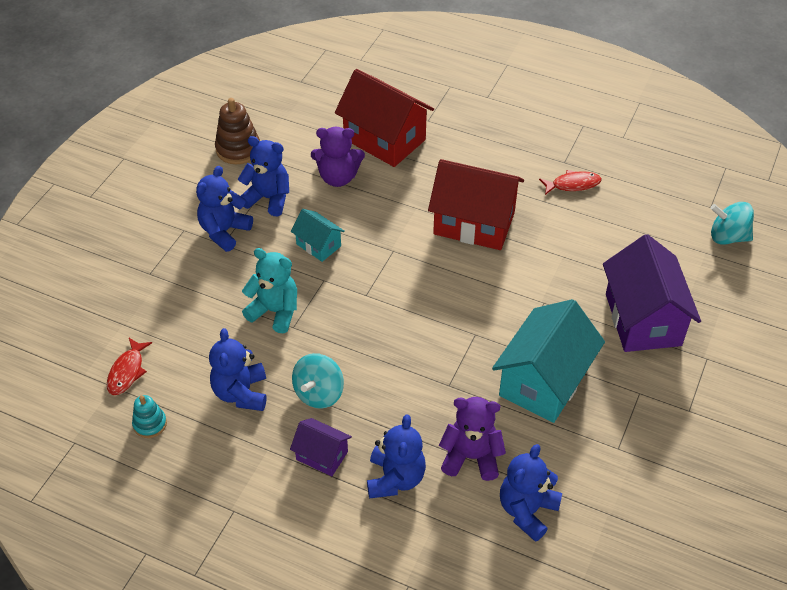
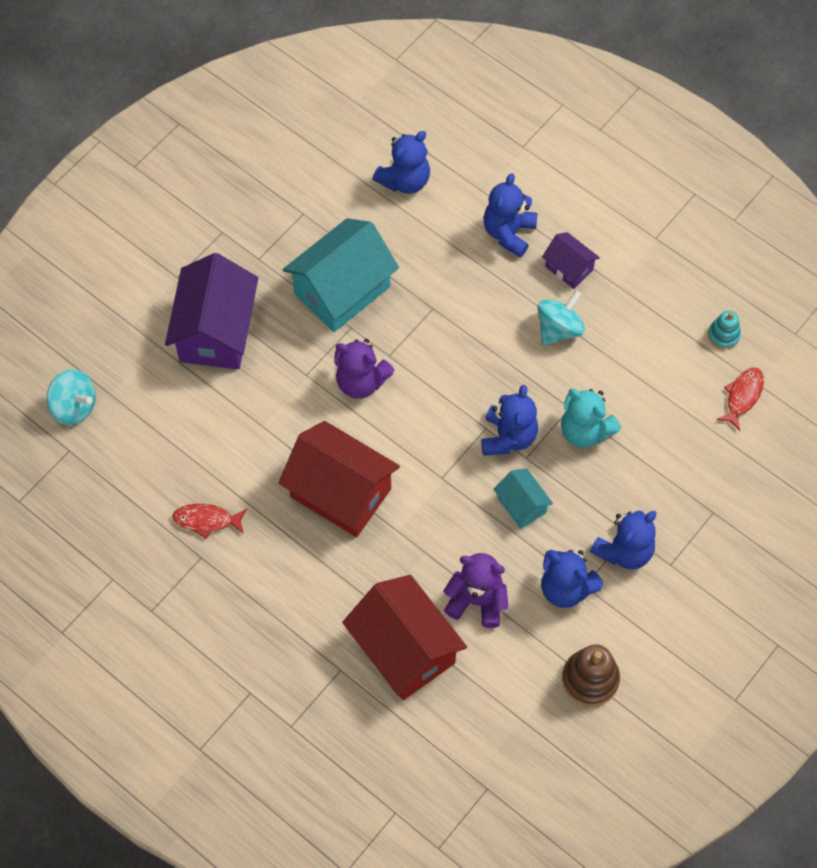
camera: 165 degrees left, 15 degrees up
blue teddy bear [209,328,267,411] -> blue teddy bear moved to [482,385,538,456]
purple teddy bear [439,397,506,481] -> purple teddy bear moved to [334,339,394,399]

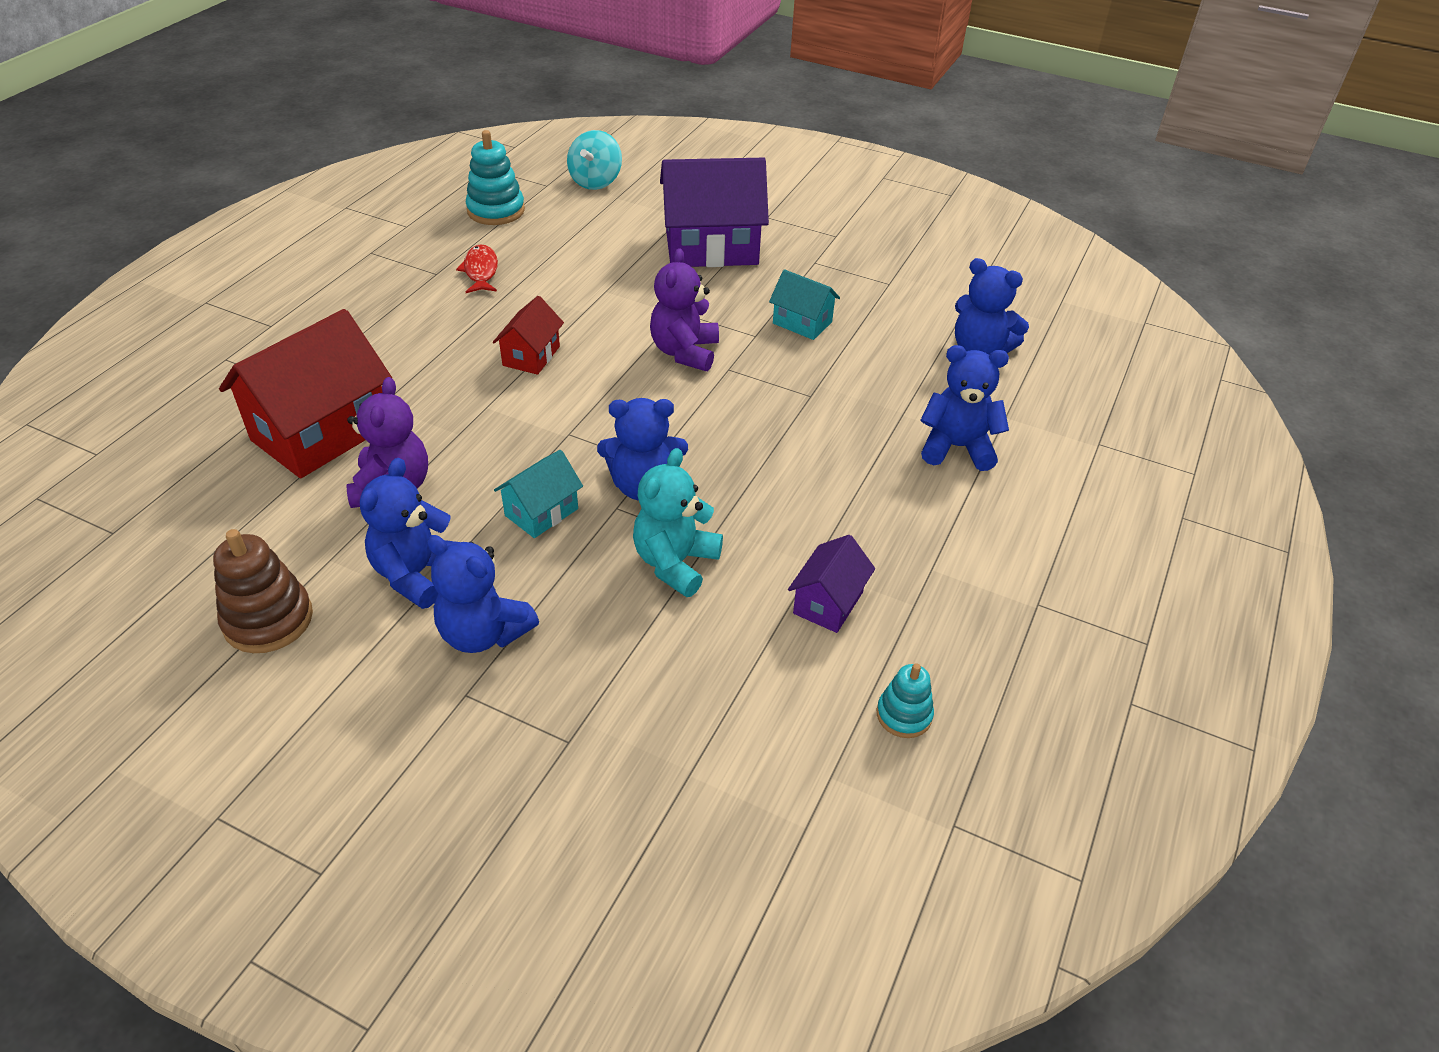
camera: 75 degrees right, 20 degrees down
red house [278,421,400,537] -> red house [493,296,564,375], size x0.50
turquoise house [283,218,399,332] -> turquoise house [769,269,840,340], size x0.50
turquoise spinning top [537,291,585,345] -> none
purple house [542,232,600,289] -> purple house moved to [788,535,875,633]
red fish [716,367,764,431] -> none
none -> turquoise stacking toy [466,130,525,225]

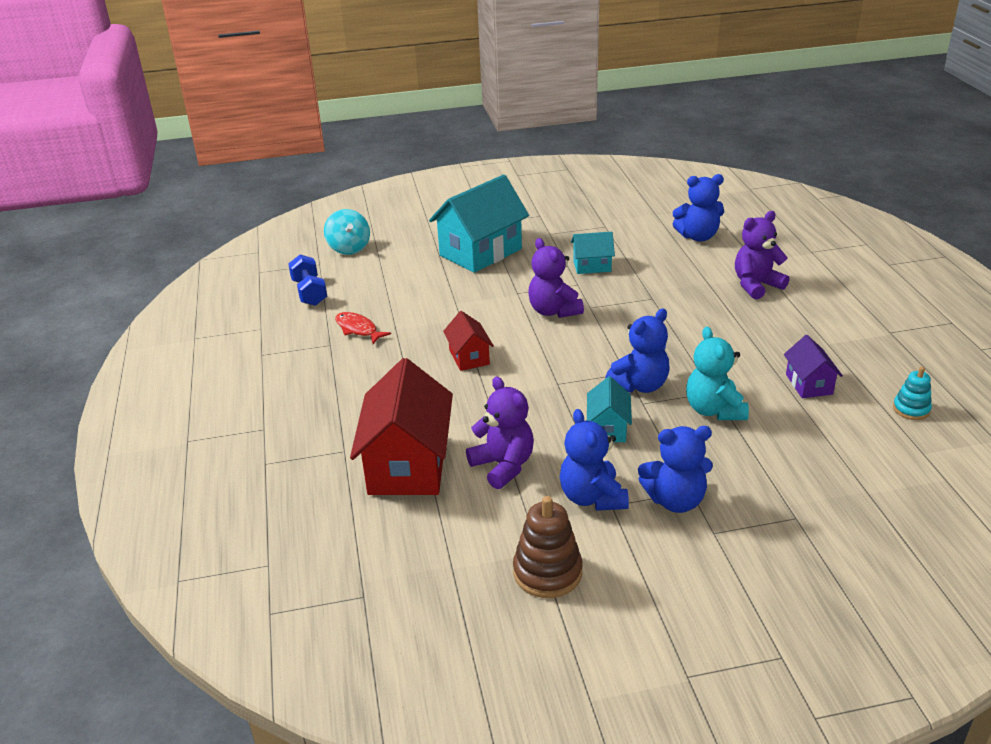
camera: 35 degrees left, 10 degrees down
turquoise stacking toy [466,130,525,225] -> blue dumbbell [288,255,327,306]
purple house [660,158,769,267] -> turquoise house [429,175,529,273]
blue teddy bear [920,345,1009,471] -> purple teddy bear [735,211,789,300]

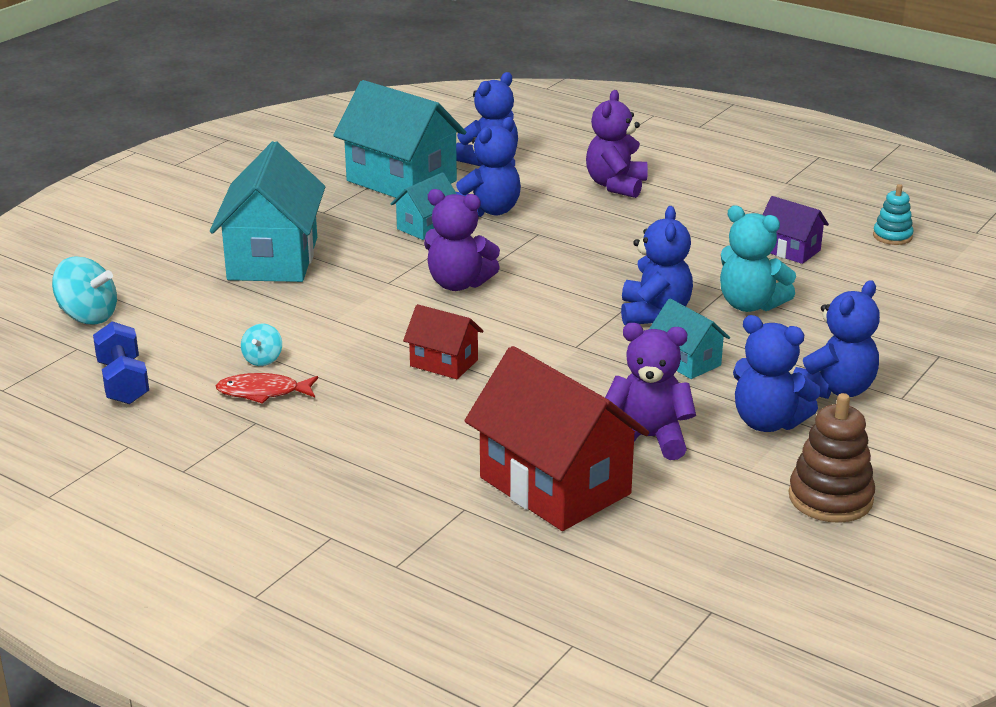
camera: 45 degrees left, 5 degrees down
blue dumbbell [288,255,327,306] -> blue dumbbell turned 45 degrees clockwise [93,321,149,404]
none -> turquoise spinning top [241,324,282,366]
none -> turquoise house [333,80,466,198]
none -> blue teddy bear [456,117,521,217]

